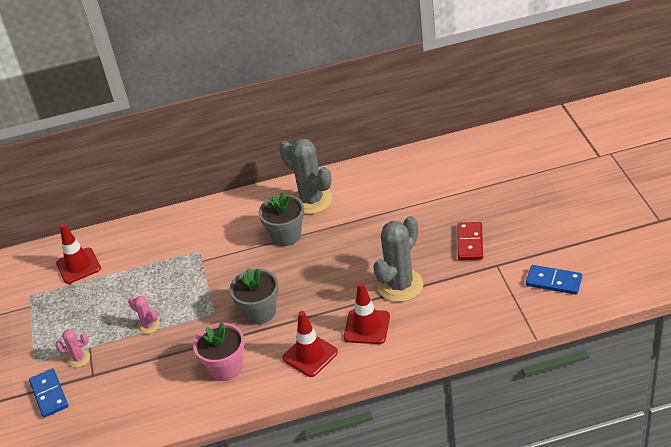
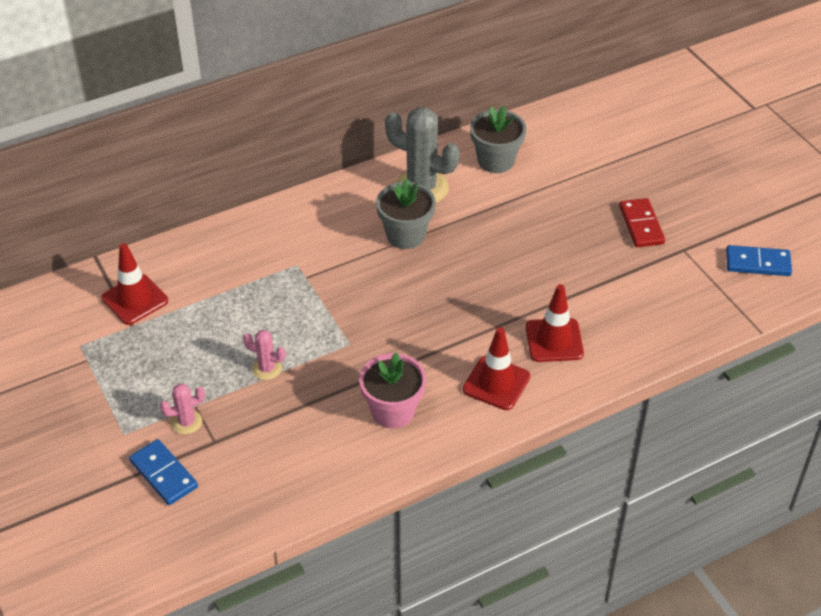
camera: 20 degrees left, 5 degrees up
grey flower pot [229,268,279,324] -> grey flower pot moved to [470,106,526,173]
grey cactus [373,216,423,302] -> none

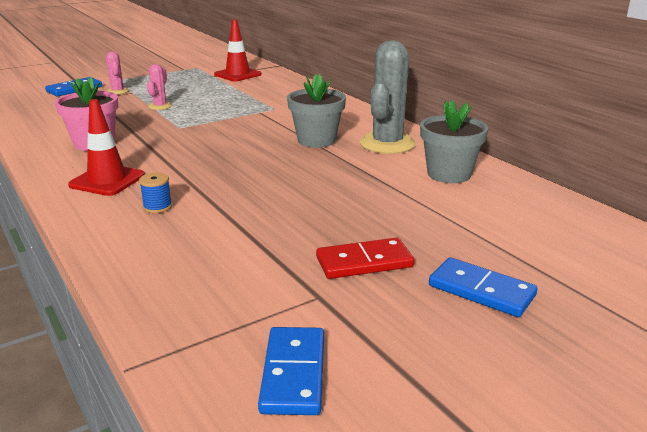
camera: 85 degrees right, 20 degrees down
red traffic cone [526,284,584,362] -> blue spool [139,173,172,213]
none -> blue domino [429,257,538,317]

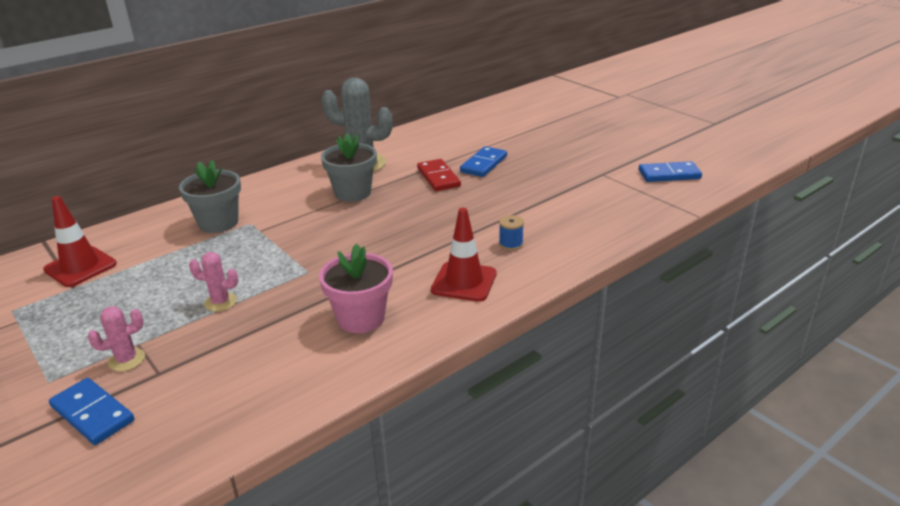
camera: 95 degrees left, 5 degrees up
red domino [316,238,414,279] -> red domino moved to [417,159,461,191]
grey flower pot [420,100,488,183] -> grey flower pot moved to [179,160,241,233]
blue domino [429,257,538,317] -> blue domino moved to [460,146,507,177]

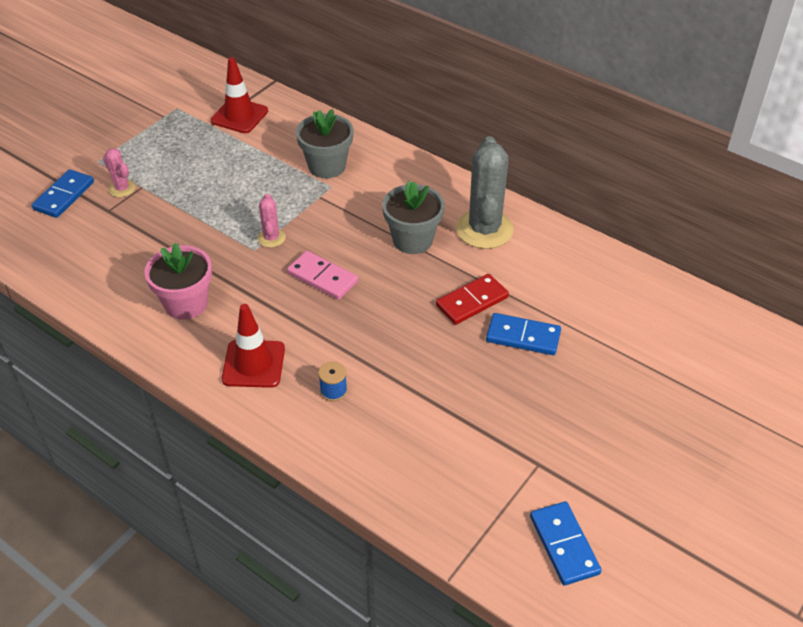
camera: 75 degrees right, 15 degrees up
pink cactus [189,252,238,312] -> pink cactus moved to [257,193,286,248]
none -> pink domino [287,251,358,300]

